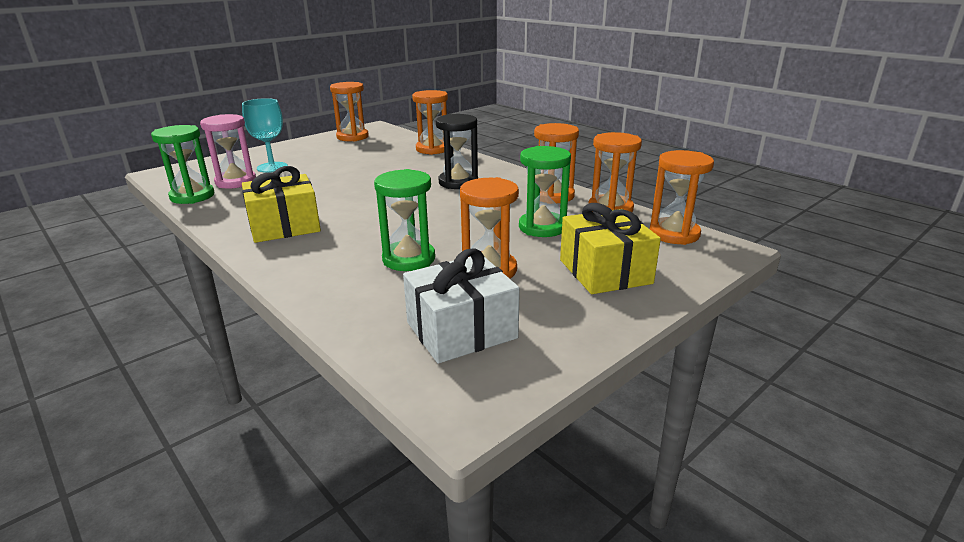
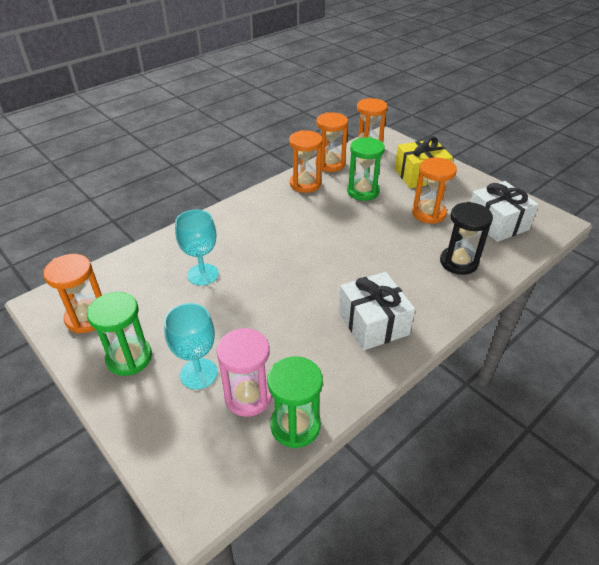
camera: 90 degrees left, 15 degrees up
yellow gift [242,166,321,243] -> white gift [339,272,415,350]
green hourglass [374,169,435,271] -> green hourglass moved to [87,292,152,376]
orange hourglass [412,90,448,155] -> none
black hourglass [436,114,478,189] -> black hourglass moved to [440,202,493,275]
none -> turquoise goblet [175,210,219,286]

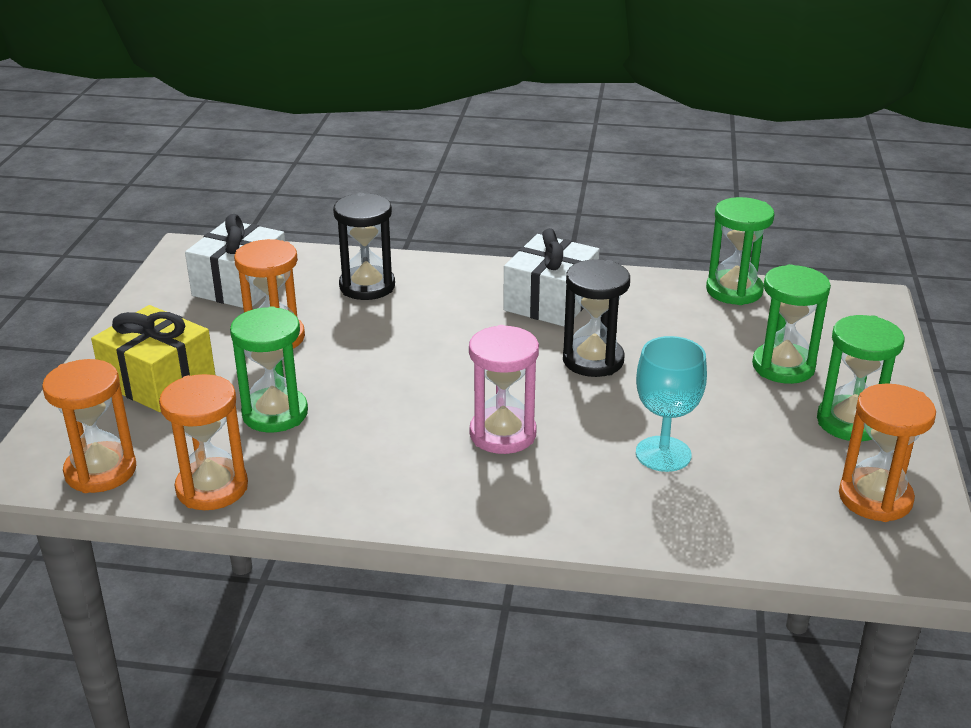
camera: 130 degrees left, 10 degrees down
turquoise goblet [164,303,218,389] -> green hourglass [752,264,831,384]
pink hourglass [216,328,272,417] -> pink hourglass moved to [469,325,539,454]
orange hourglass [289,130,323,193] -> none
none -> black hourglass [563,259,630,377]

